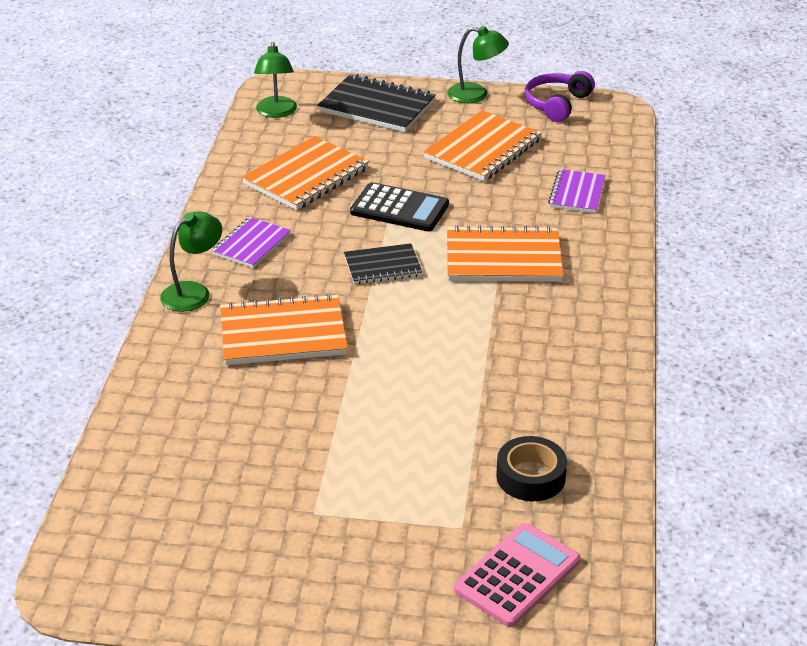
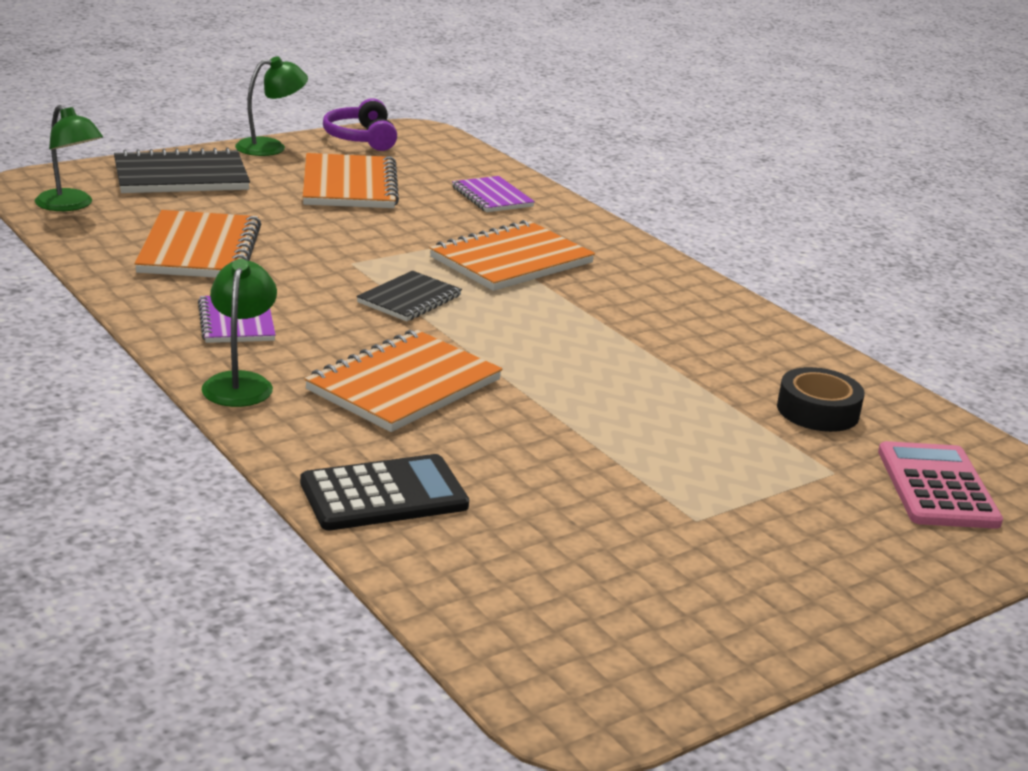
camera: 45 degrees left, 10 degrees down
black calculator [350,182,449,232] -> black calculator moved to [300,454,469,530]

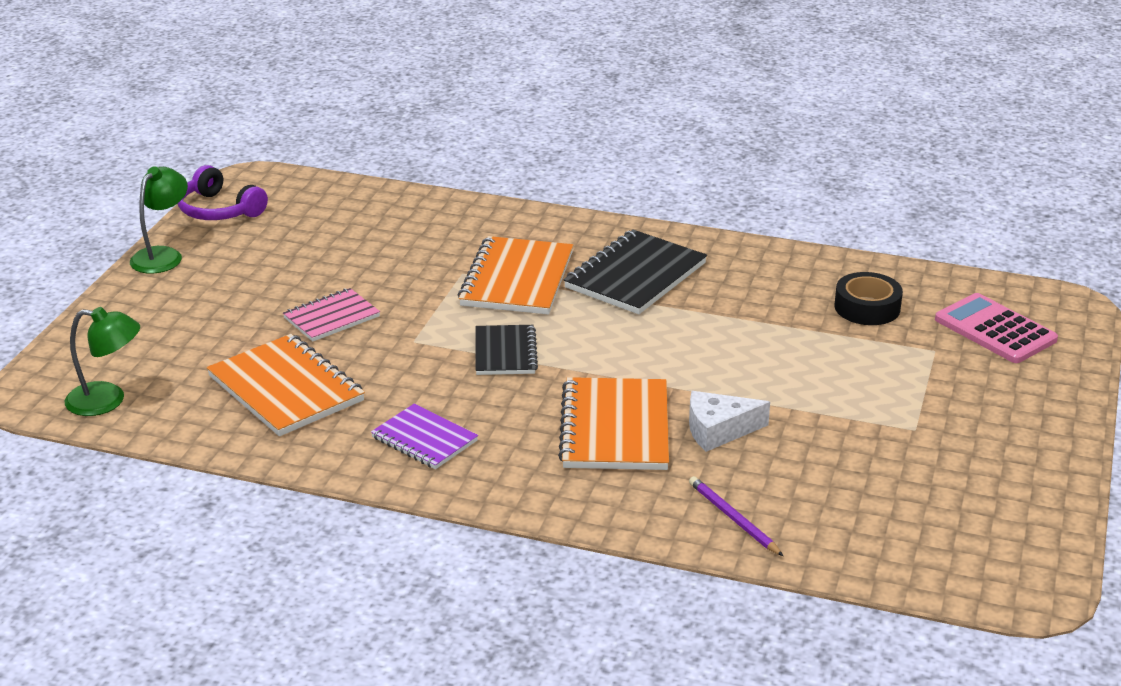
camera: 35 degrees left, 5 degrees up
black notebook [114,147,250,193] -> black notebook moved to [563,230,707,314]
green lamp [202,259,277,407] -> none
black calculator [300,454,469,530] -> purple pencil [689,476,783,556]
orange notebook [303,153,399,208] -> none
purple notebook [452,176,535,212] -> none
none -> pink notebook [283,288,380,342]
none -> white cheese [689,391,770,452]

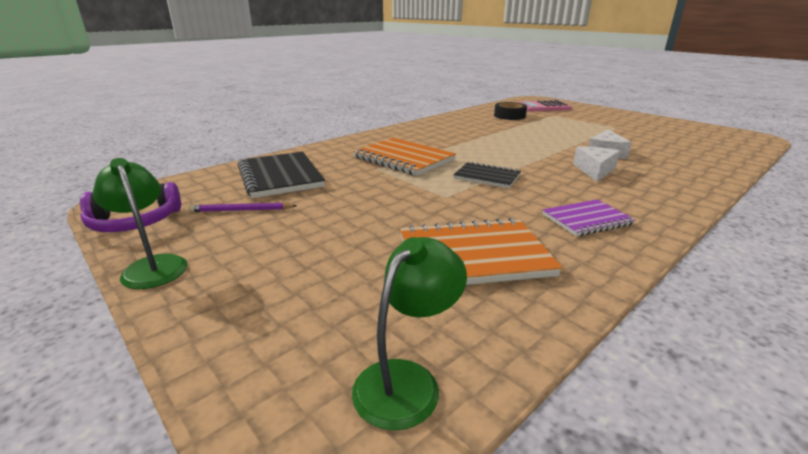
camera: 60 degrees left, 5 degrees down
pink notebook [283,288,380,342] -> none
orange notebook [558,377,669,470] -> white cheese [573,147,620,182]
black notebook [563,230,707,314] -> black notebook moved to [238,152,325,198]
purple pencil [689,476,783,556] -> purple pencil moved to [188,203,297,212]

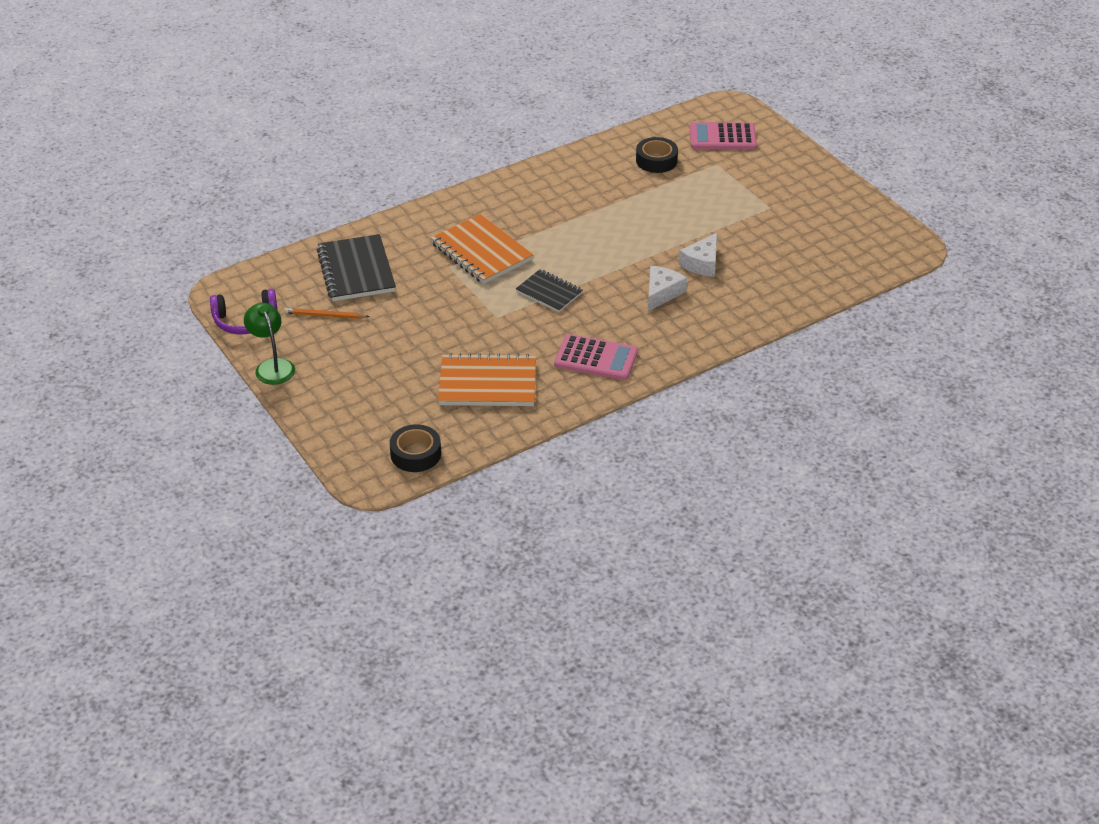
camera: 10 degrees right, 15 degrees up
purple pencil [188,203,297,212] -> orange pencil [284,308,370,319]
green lamp [352,237,467,430] -> black tape [390,424,441,472]
purple notebook [543,199,636,236] -> pink calculator [554,334,638,380]

